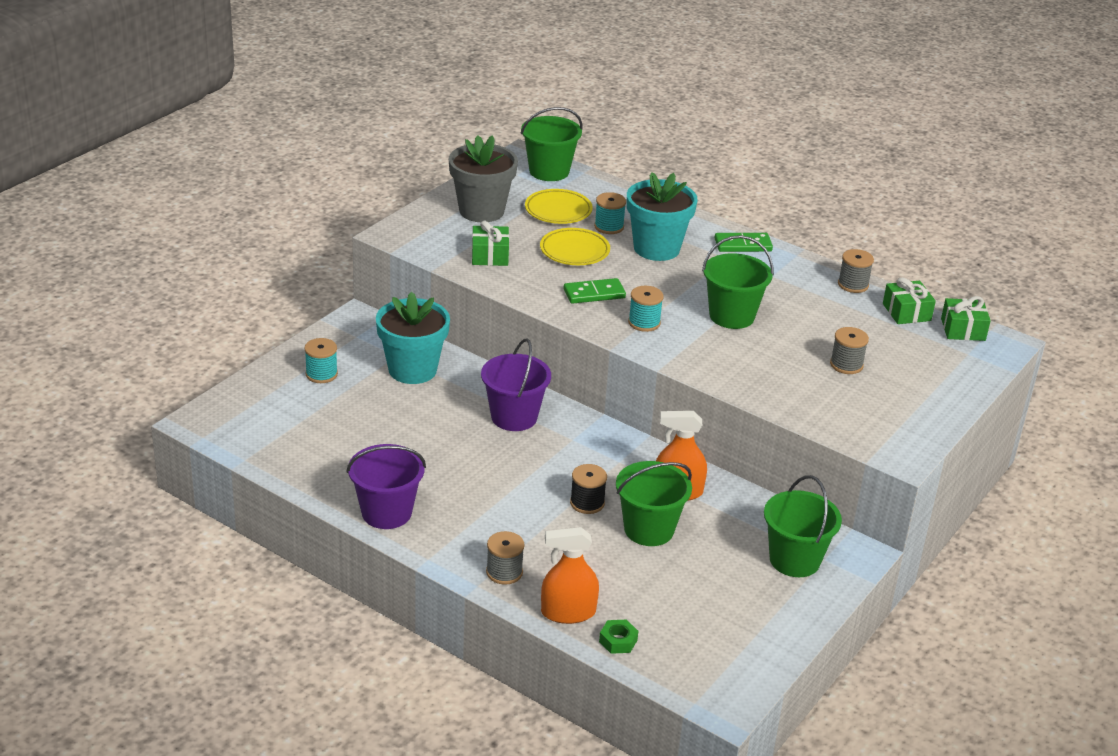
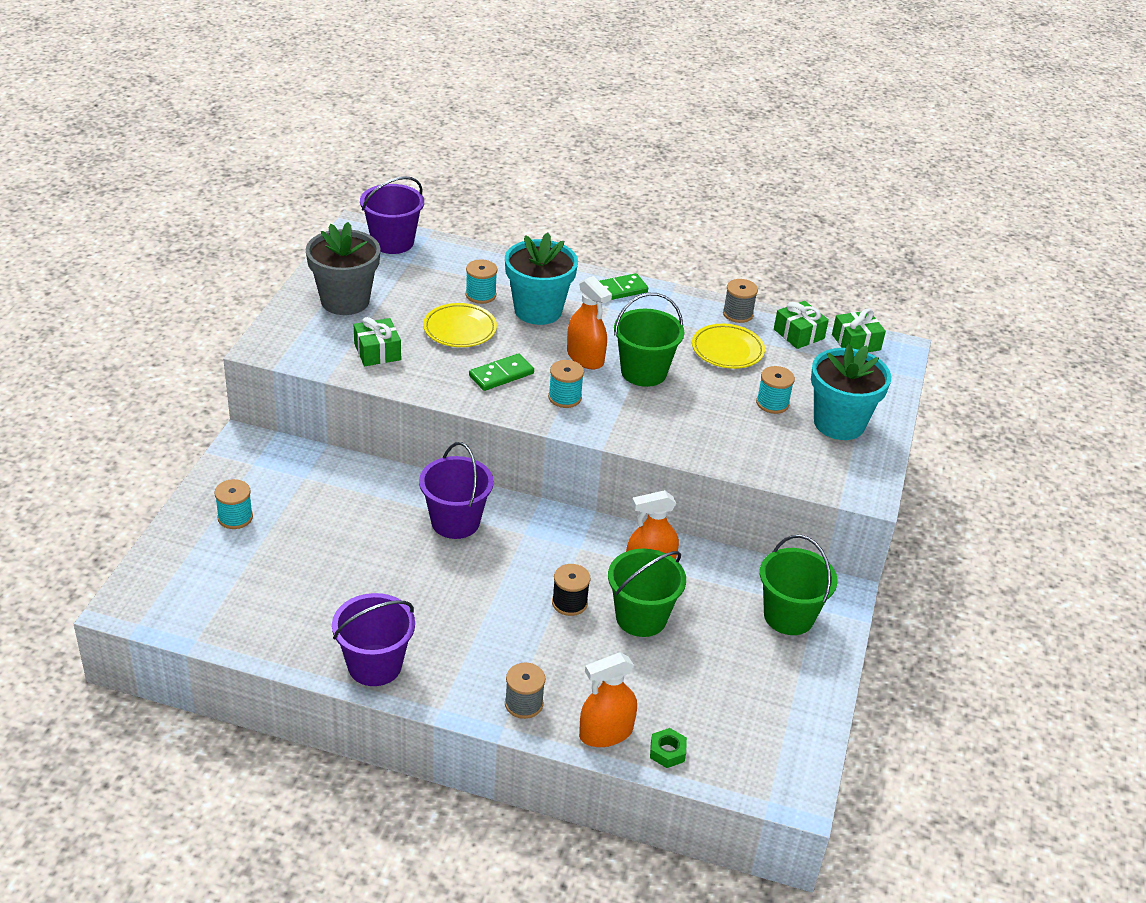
camera: 20 degrees left, 5 degrees up
turquoise flower pot [376,292,450,384] -> turquoise flower pot moved to [811,344,891,440]
green bucket [521,107,582,181] -> purple bucket [360,176,424,254]
yellow plate [525,189,593,224] -> yellow plate moved to [692,324,765,369]
grey spool [830,327,869,374] -> turquoise spool [756,366,795,414]
none -> orange spray bottle [567,276,612,369]

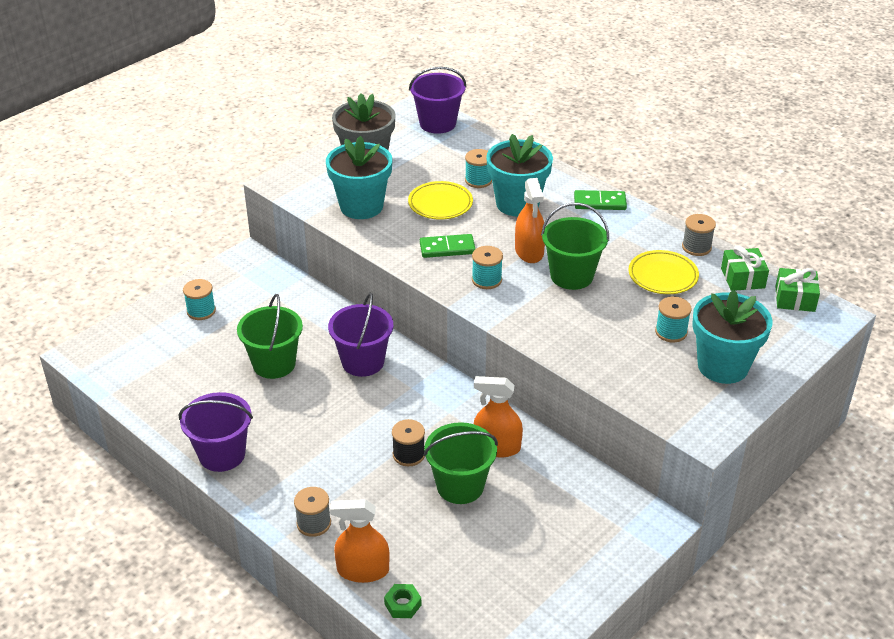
camera: 30 degrees right, 0 degrees up
green gift [354,317,401,366] -> turquoise flower pot [326,136,392,219]
green bucket [760,535,838,635] -> green bucket moved to [237,294,303,379]

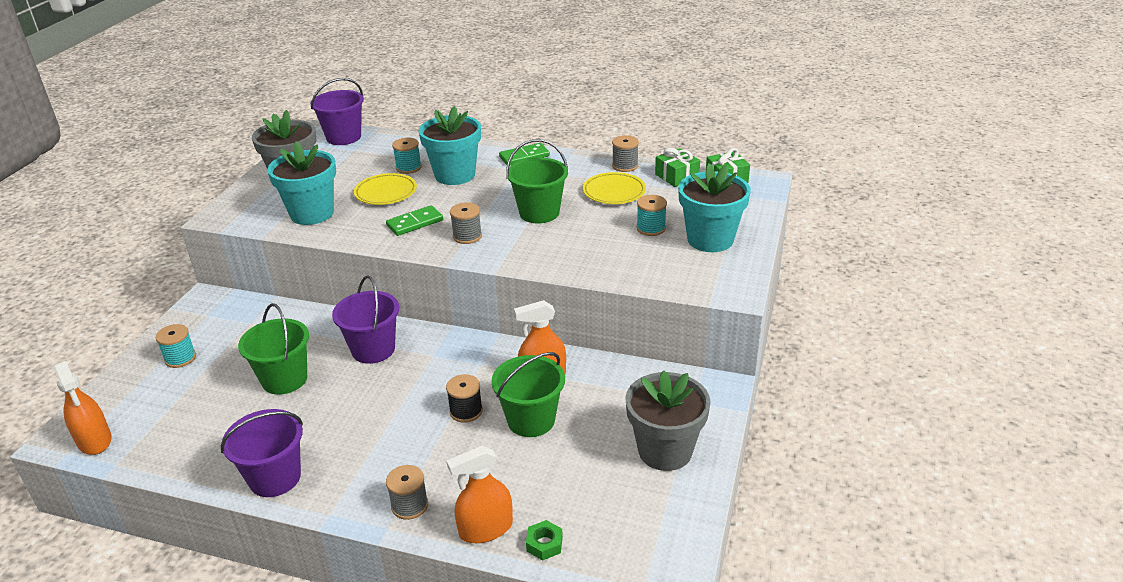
camera: 25 degrees left, 5 degrees down
turquoise spool [472,246,503,289] -> grey spool [450,203,482,244]
orange spray bottle [515,178,545,263] -> orange spray bottle moved to [54,361,111,455]
none -> grey flower pot [625,370,711,471]

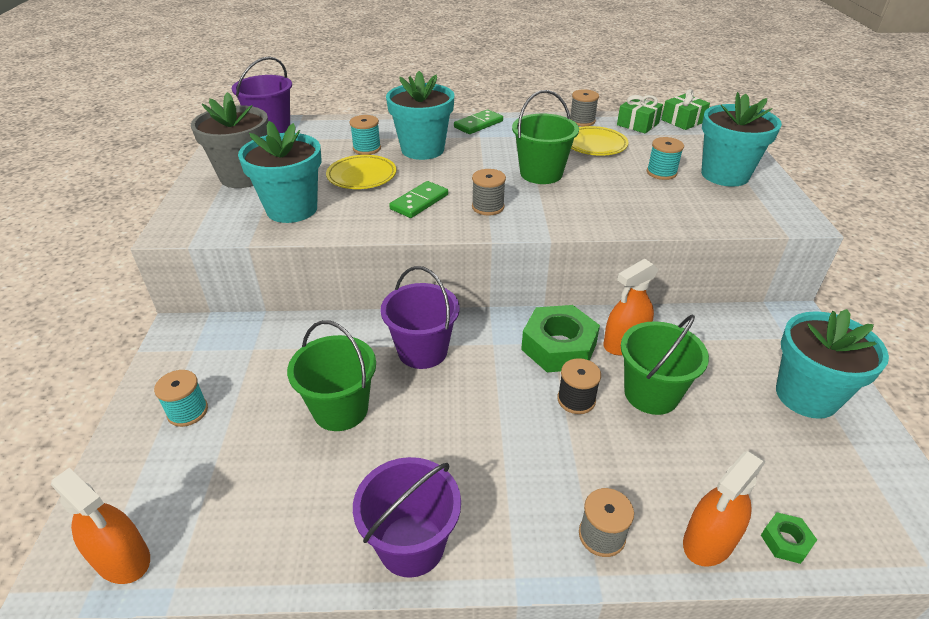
camera: 20 degrees left, 5 degrees up
grey flower pot [625,370,711,471] -> turquoise flower pot [776,309,889,419]
none -> green nut [521,305,600,372]

